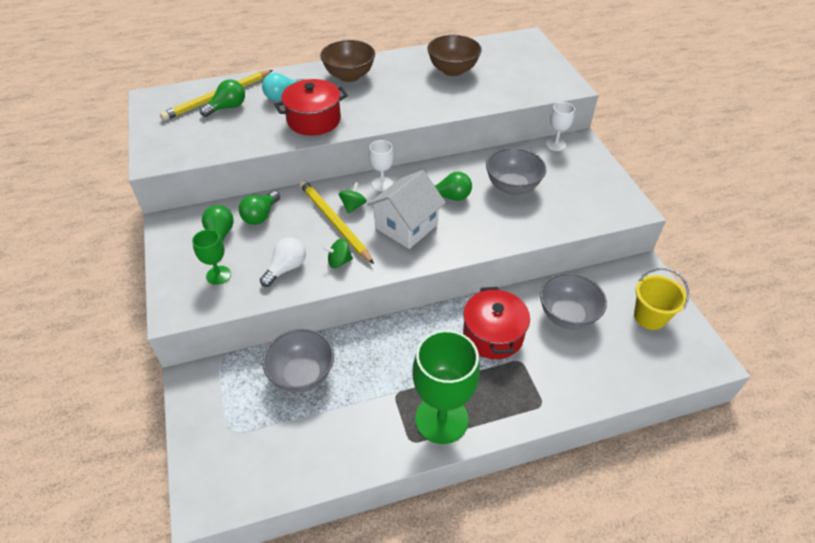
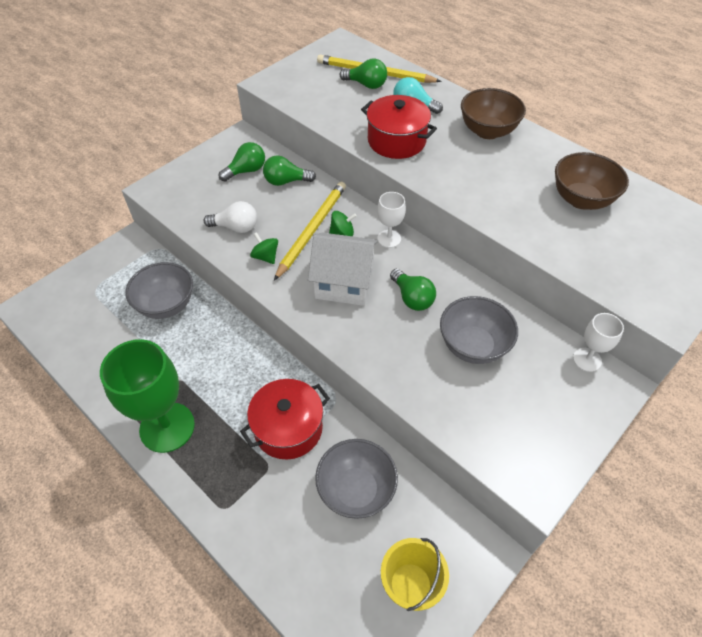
camera: 60 degrees right, 5 degrees up
green goblet [192,229,231,285] -> none

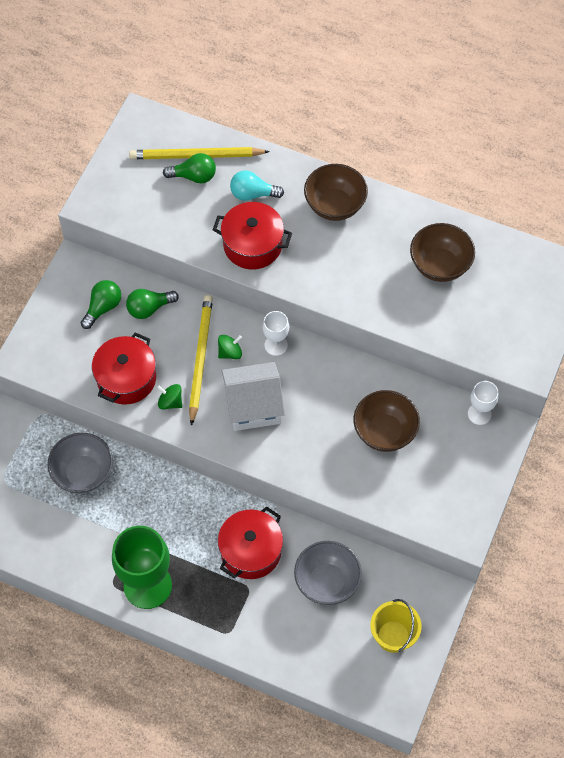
camera: 20 degrees left, 10 degrees up
white light bulb [204,201,257,233] -> red pot [92,332,156,404]
green light bulb [390,269,436,311] -> none
grey bowl [440,296,518,364] -> brown bowl [353,390,420,452]

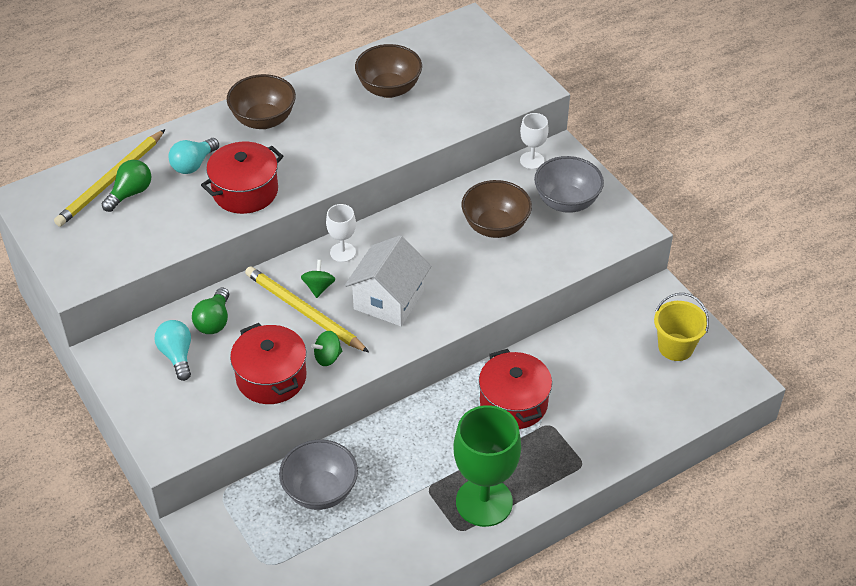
camera: 55 degrees left, 15 degrees down
green light bulb [81,280,121,329] -> turquoise light bulb [154,320,191,381]
grey bowl [294,541,362,605] -> grey bowl moved to [534,156,604,213]

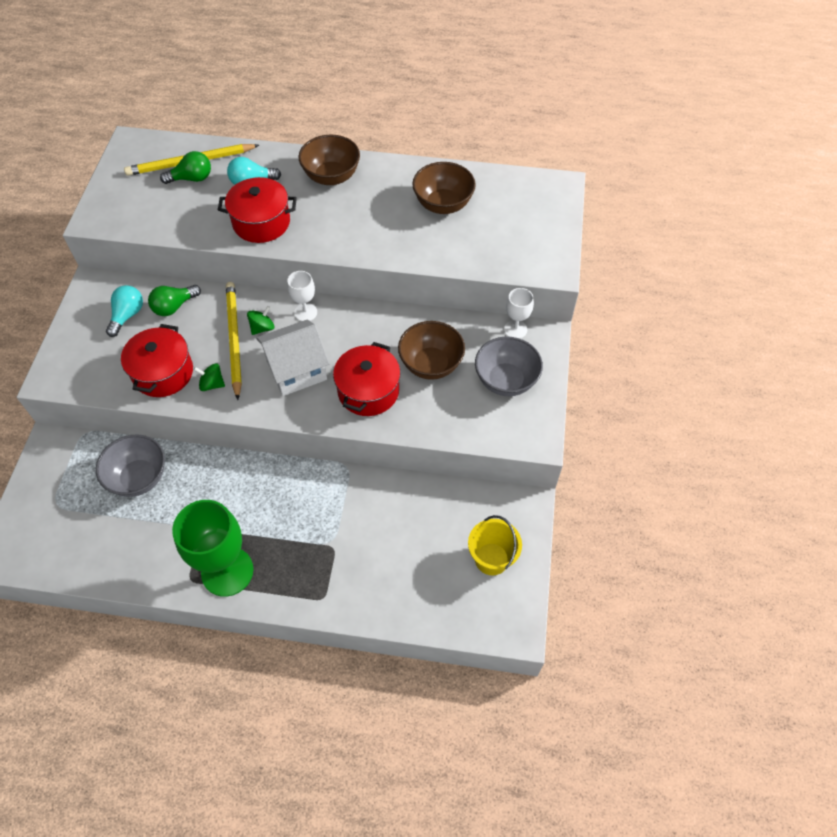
camera: 40 degrees right, 10 degrees up
red pot [479,349,552,429] -> red pot moved to [333,342,401,416]

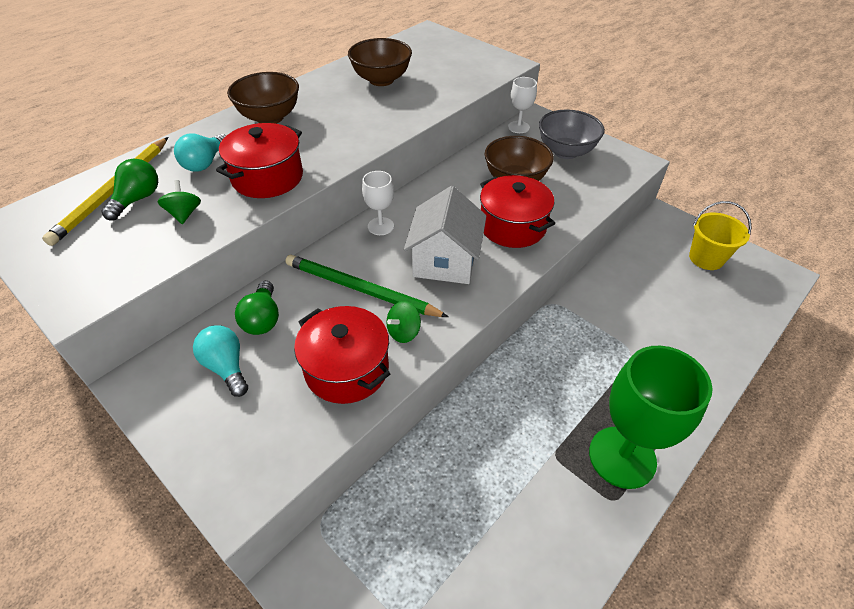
camera: 55 degrees left, 10 degrees down
grey bowl [96,435,165,497] -> none
yellow pencil [226,282,242,400] -> green pencil [285,255,448,317]
green spinning top [247,306,274,335] -> green spinning top moved to [157,180,201,224]

